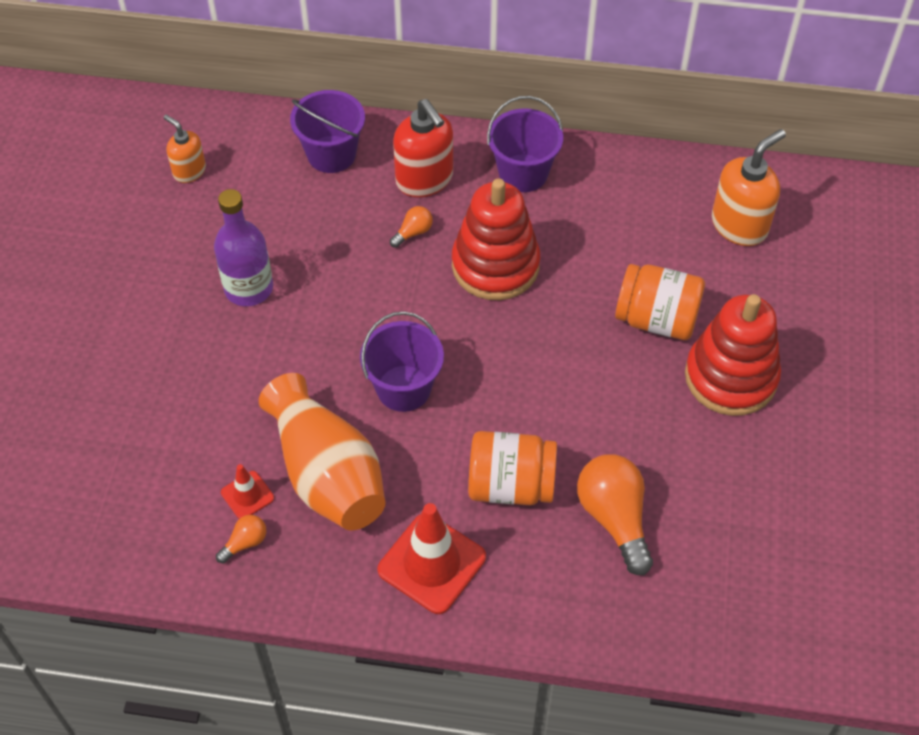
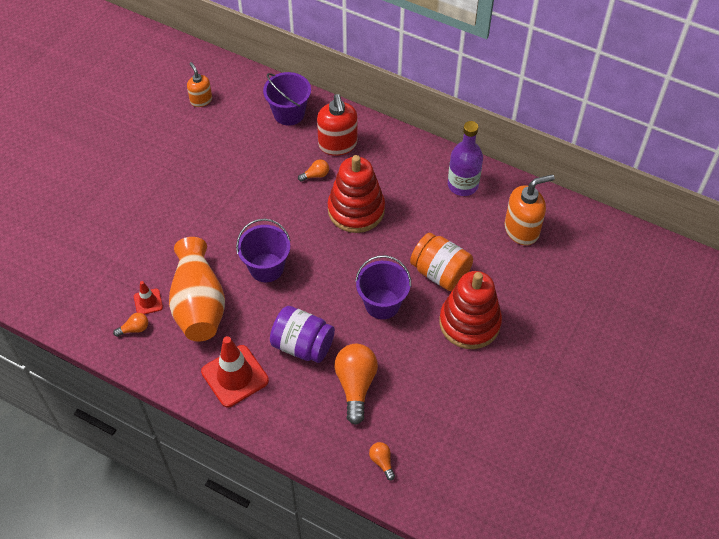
camera: 20 degrees right, 0 degrees up
purple bottle [214,189,273,306] -> purple bottle moved to [448,121,483,196]
orange jar [468,431,557,505] -> purple jar [270,306,335,363]
purple bucket [487,96,563,192] -> purple bucket moved to [355,255,411,319]
none -> orange light bulb [369,442,395,480]

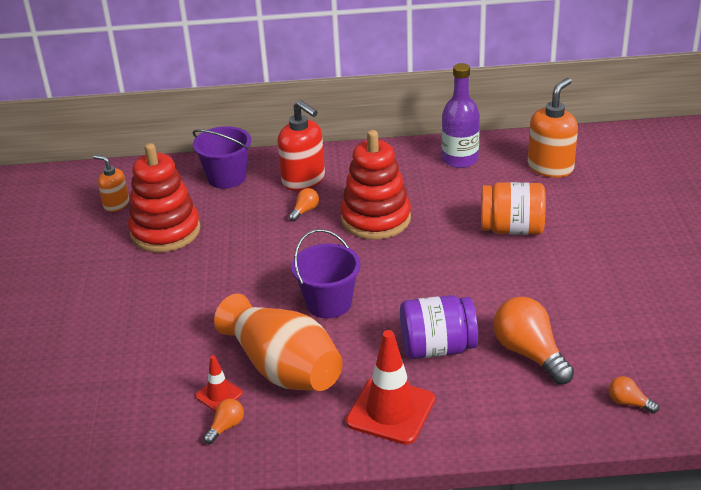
camera: 30 degrees left, 20 degrees down
purple bucket [355,255,411,319] -> none
red stacking toy [439,271,502,349] -> red stacking toy moved to [128,143,201,252]

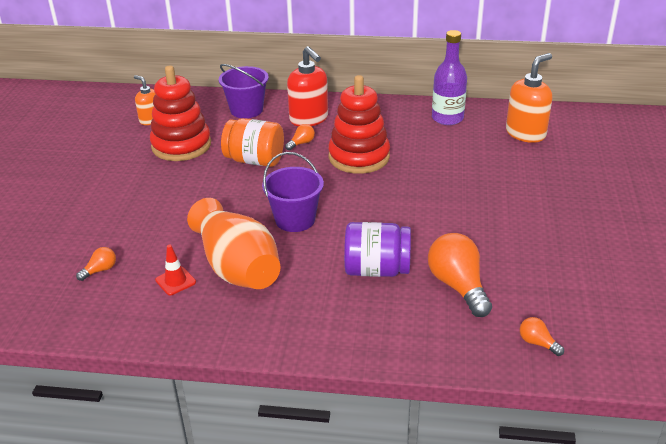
camera: 10 degrees right, 0 degrees up
orange light bulb [203,399,244,444] -> orange light bulb moved to [76,247,116,281]
red traffic cone [346,330,435,445] -> none
orange jar [481,182,546,235] -> orange jar moved to [221,118,284,167]

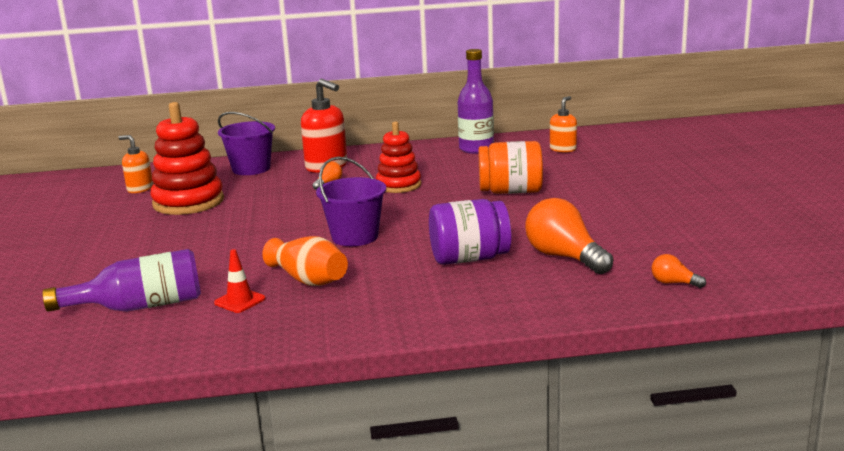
camera: 15 degrees left, 15 degrees down
orange light bulb [76,247,116,281] -> purple bottle [43,249,201,312]
orange vase [187,198,281,289] -> orange vase [262,236,348,286], size x0.63
orange jar [221,118,284,167] -> orange jar moved to [479,141,543,194]
red stacking toy [328,75,390,174] -> red stacking toy [376,122,421,193], size x0.65
orange soap dispenser [506,53,552,143] -> orange soap dispenser [550,96,577,153], size x0.60

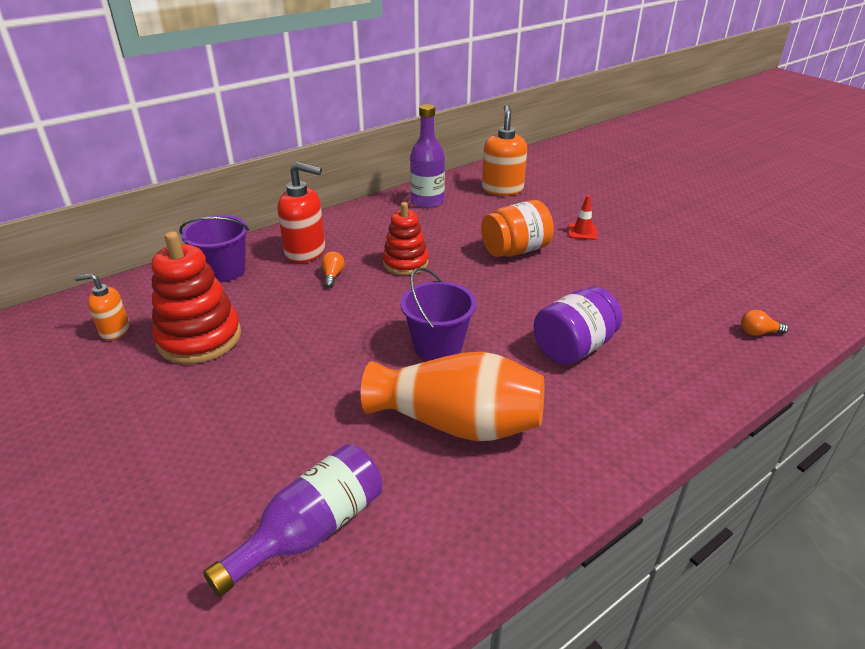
camera: 30 degrees left, 15 degrees up
red traffic cone [214,249,266,313] -> red traffic cone moved to [568,195,597,240]
orange vase [262,236,348,286] -> orange vase [361,352,544,441], size x1.59
orange light bulb [525,198,614,274] -> none
orange soap dispenser [550,96,577,153] -> orange soap dispenser [482,104,527,196], size x1.67

